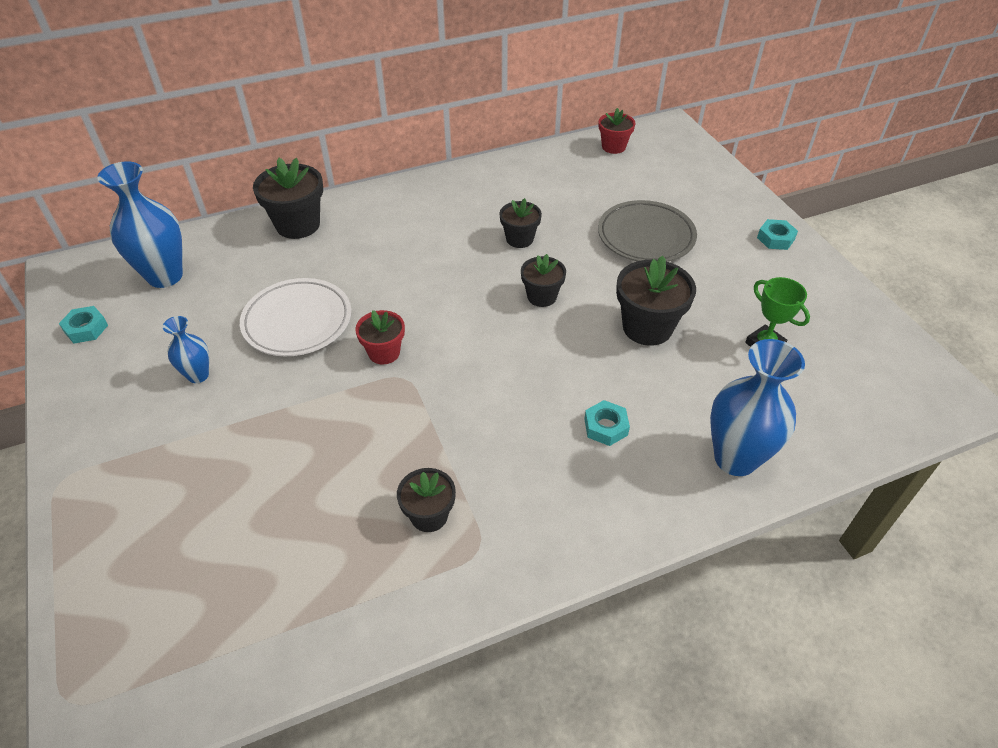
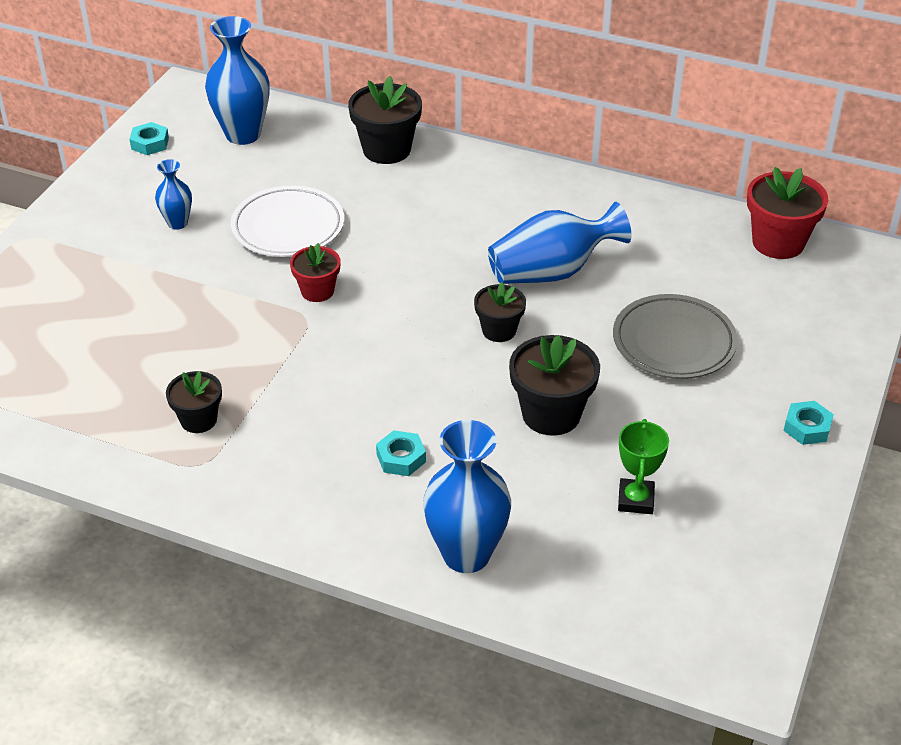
camera: 45 degrees right, 5 degrees down
black flower pot [499,198,542,248] -> blue vase [488,202,631,284]
red flower pot [598,108,636,154] -> red flower pot [747,167,828,259], size x1.62

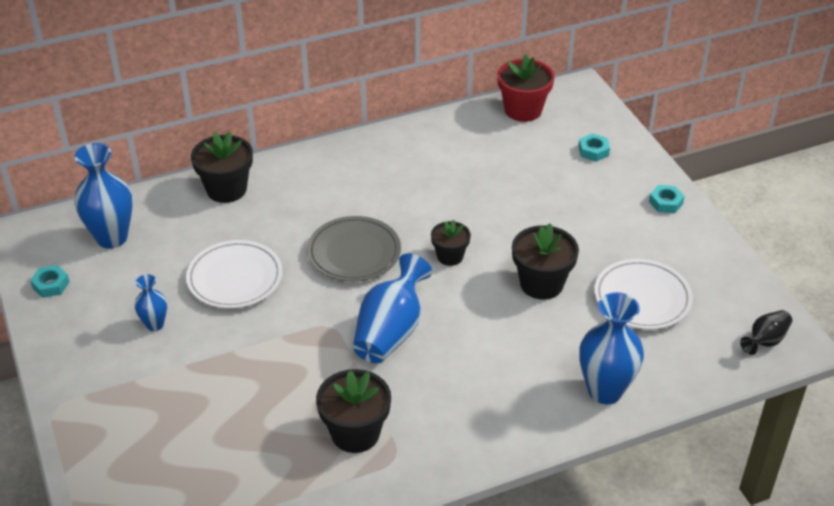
camera: 45 degrees left, 0 degrees up
black flower pot [166,371,222,433] -> black flower pot [316,369,391,453], size x1.62
red flower pot [290,243,341,302] -> none
turquoise nut [376,430,426,476] -> turquoise nut moved to [579,133,610,162]
blue vase [488,202,631,284] -> blue vase moved to [353,253,432,363]
grey plate [613,294,738,379] -> grey plate moved to [307,216,401,282]
green trophy [618,419,669,514] -> white plate [594,259,693,330]
none -> black vase [740,310,792,355]

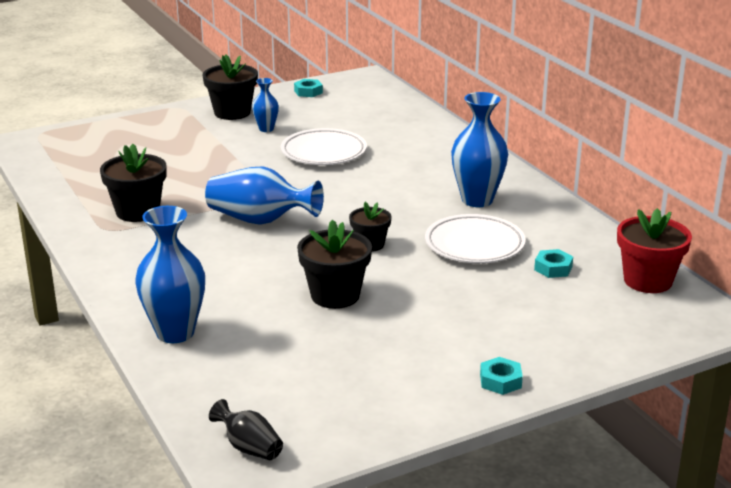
camera: 85 degrees right, 15 degrees down
blue vase [74,143,133,249] -> blue vase moved to [451,92,508,207]
black flower pot [191,132,253,203] -> black flower pot moved to [202,55,258,120]
grey plate [307,216,401,282] -> none
turquoise nut [579,133,610,162] -> turquoise nut moved to [534,249,573,278]
white plate [594,259,693,330] -> white plate moved to [425,214,526,263]

